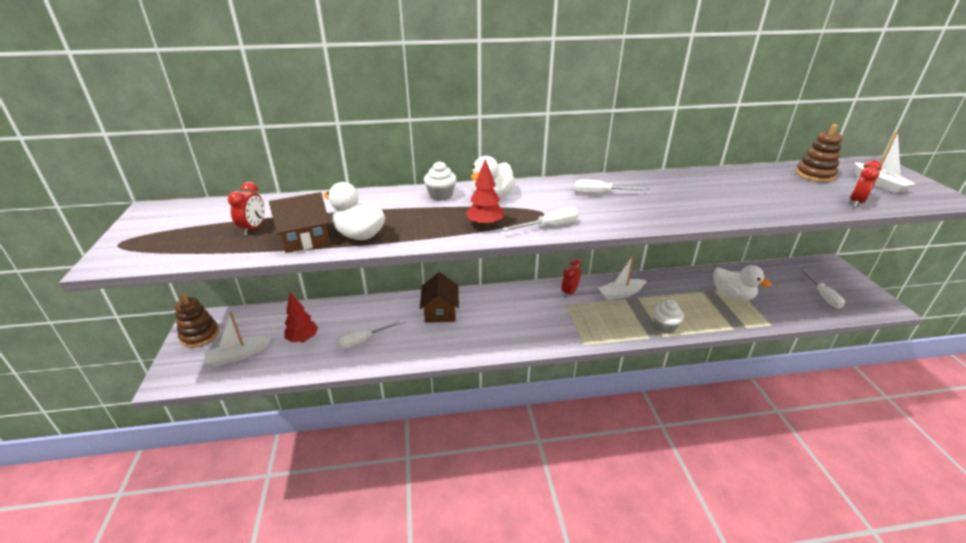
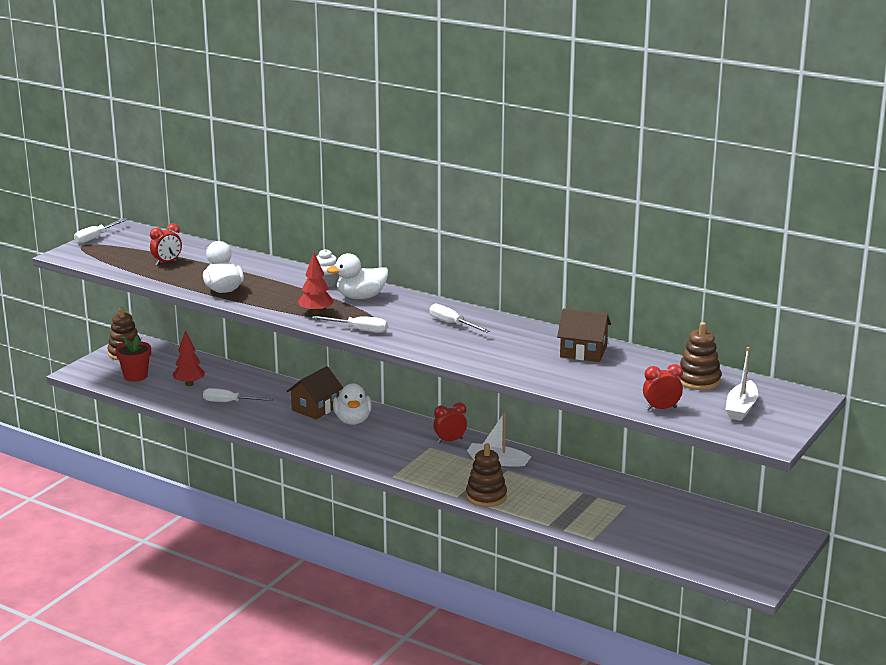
camera: 40 degrees right, 10 degrees down
white boat [204,312,271,367] -> red flower pot [115,335,151,382]
brown house [269,192,330,253] -> brown house moved to [557,309,611,362]
white cupcake [653,300,684,334] -> brown stacking toy [466,443,507,507]
white duck [714,265,771,301] -> white duck moved to [333,384,372,425]
white screwdriver [800,269,845,309] -> white screwdriver moved to [74,218,128,244]

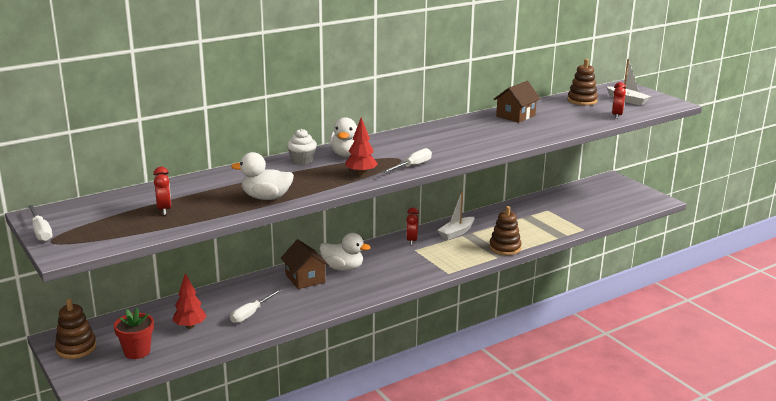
camera: 65 degrees left, 0 degrees up
white screwdriver [429,304,490,333] -> none

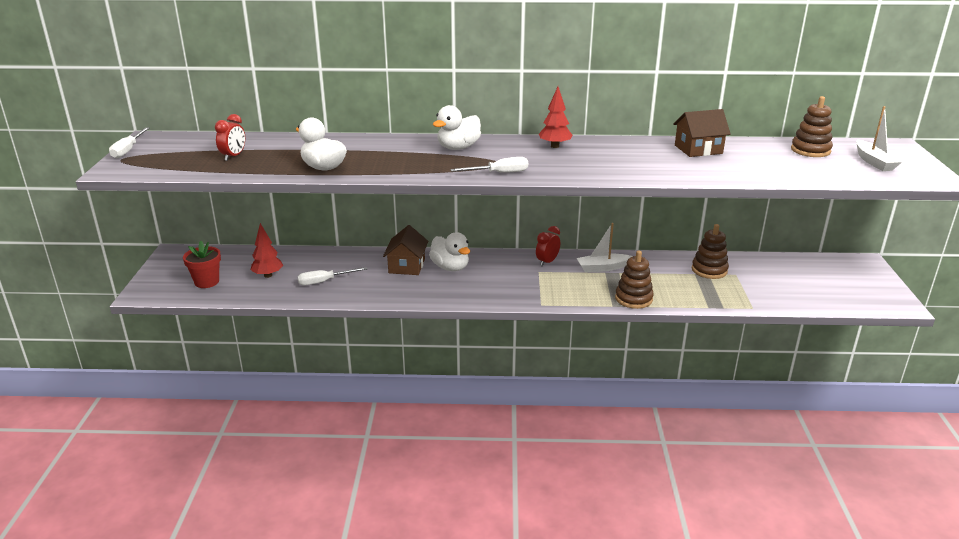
camera: 35 degrees right, 5 degrees up
brown stacking toy [55,299,96,359] -> brown stacking toy moved to [692,224,729,279]
white cupcake [287,129,317,164] -> none
red tree [345,117,378,176] -> red tree moved to [539,87,573,148]
red clock [612,82,626,119] -> none

